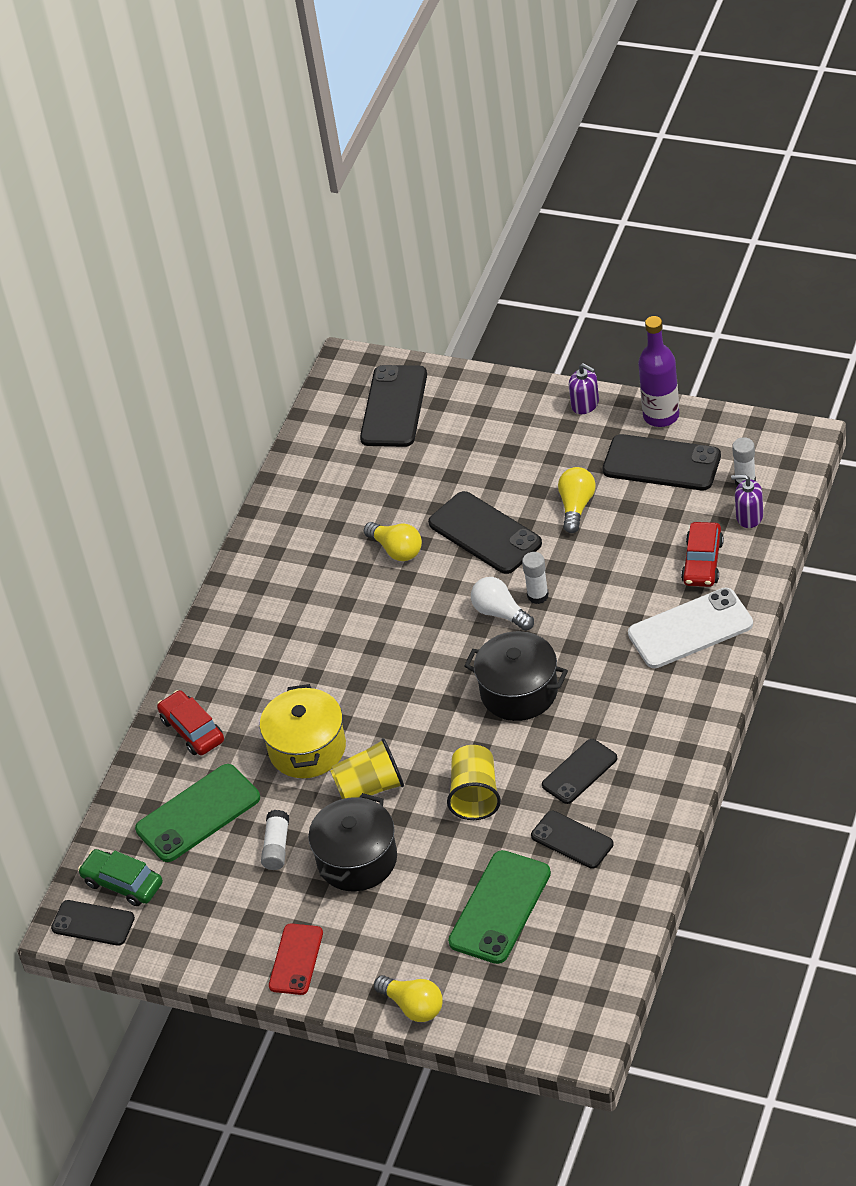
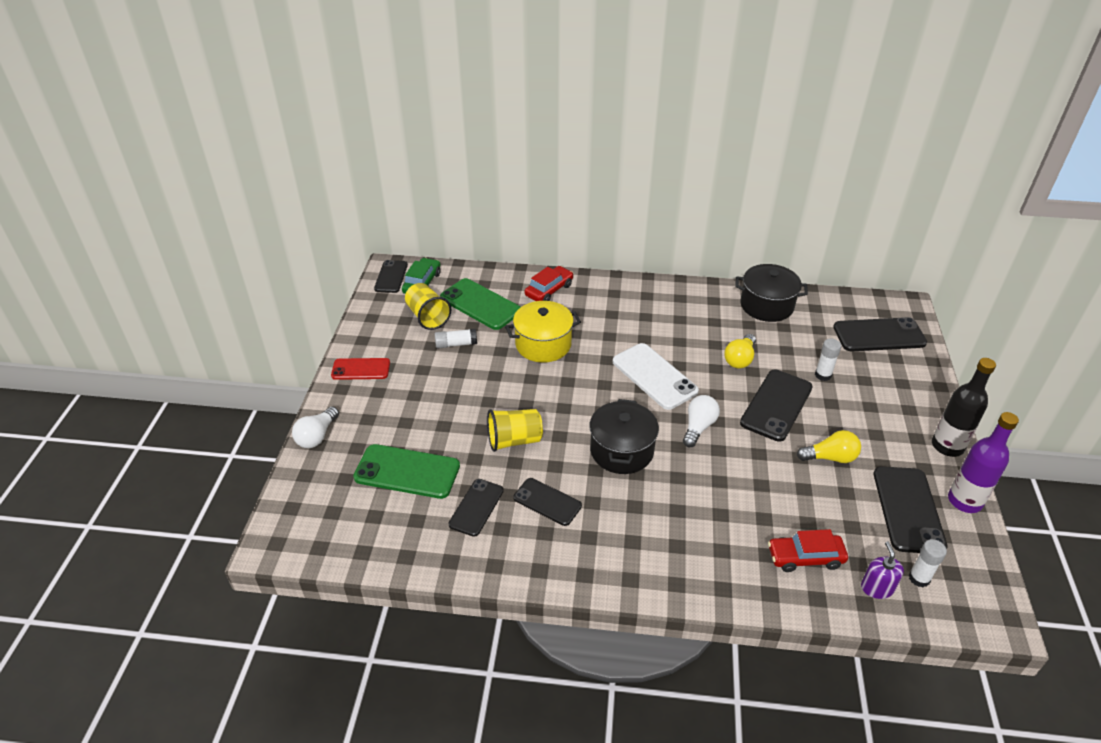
camera: 70 degrees right, 5 degrees down
black pot [308,793,397,891] -> black pot moved to [735,264,808,322]
yellow cup [330,738,404,799] -> yellow cup moved to [405,283,451,330]
yellow light bulb [374,975,443,1022] -> white light bulb [292,406,339,448]
white glue stick [522,552,549,604] -> white glue stick moved to [815,339,841,381]
purple soap dispenser [569,363,599,414] -> black bottle [932,358,996,457]
white phone [628,588,753,668] -> white phone moved to [613,343,699,410]

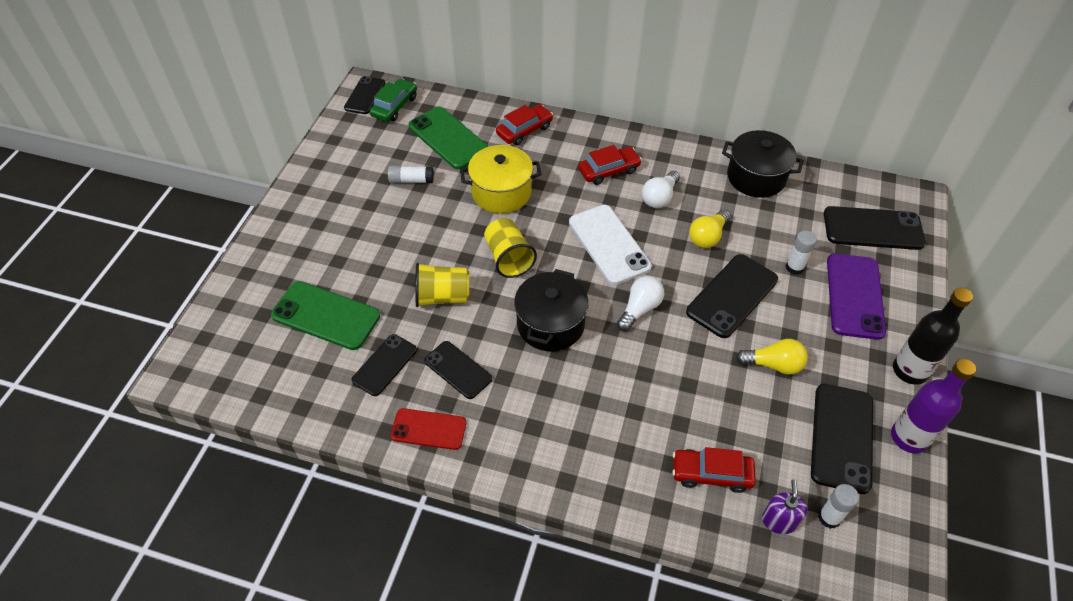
camera: 10 degrees right, 10 degrees up
white light bulb [292,406,339,448] -> white light bulb moved to [642,171,680,208]
red phone [331,358,390,380] -> red phone moved to [390,408,467,450]
yellow cup [405,283,451,330] -> yellow cup moved to [484,218,537,278]
none -> red car [578,145,642,185]
none -> purple phone [827,253,886,340]

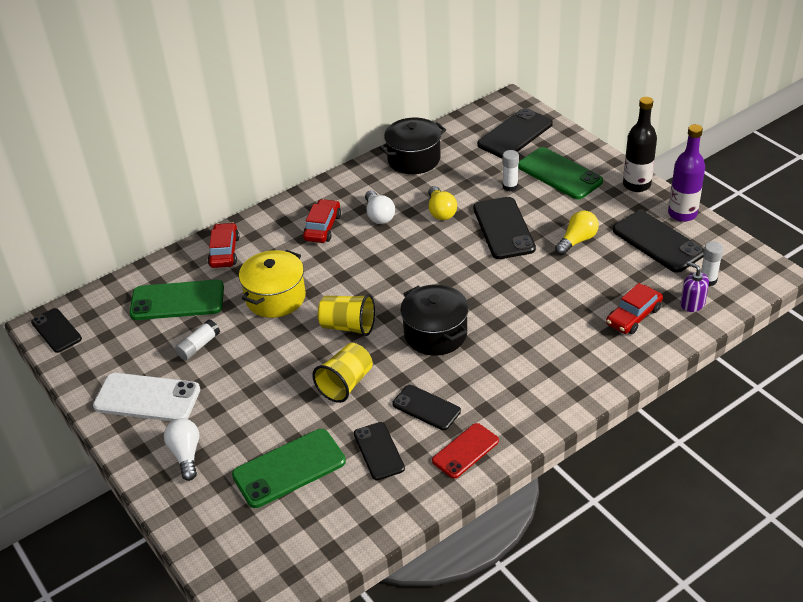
camera: 50 degrees left, 10 degrees down
green car [370,79,417,122] -> none
black phone [424,341,492,399] -> black phone turned 45 degrees clockwise [392,385,461,430]
white phone [569,205,652,285] -> white phone moved to [93,373,200,421]
white light bulb [617,276,664,331] -> white light bulb moved to [164,418,199,481]
purple phone [827,253,886,340] -> green phone [518,147,603,199]

